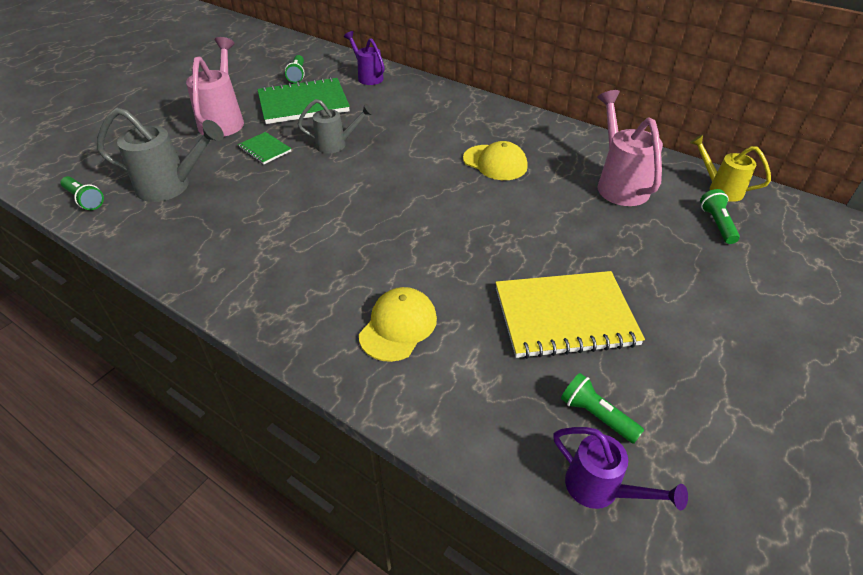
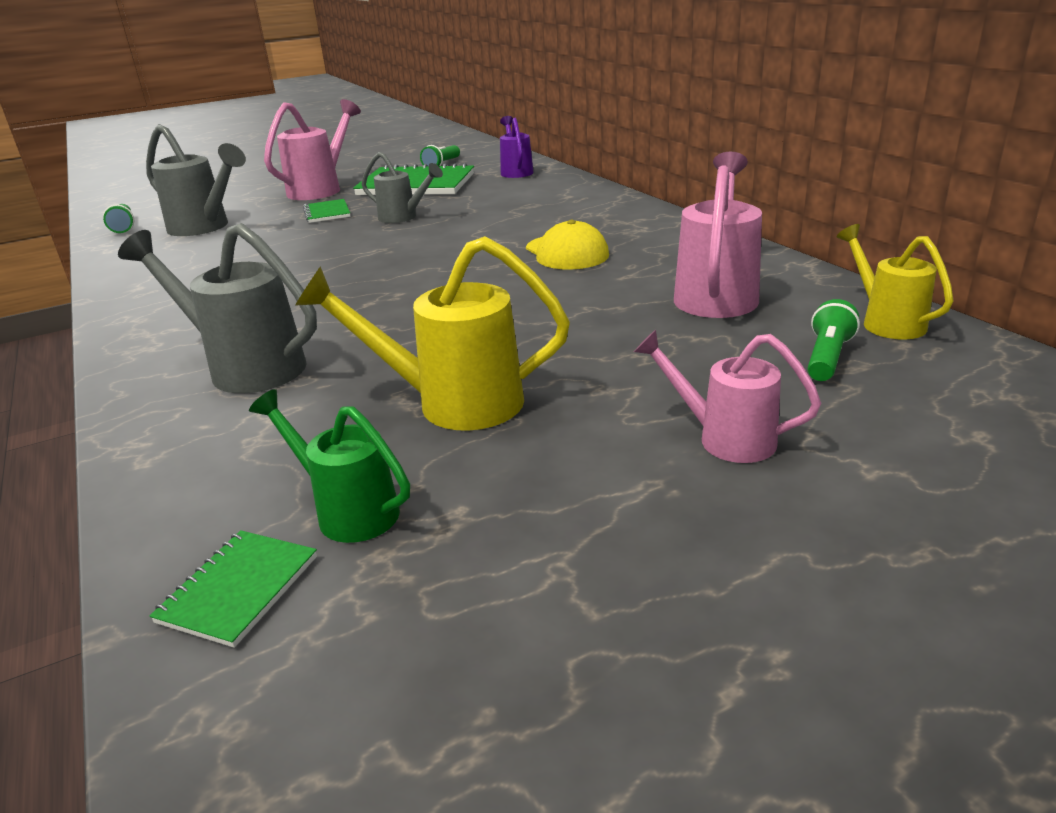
camera: 30 degrees right, 15 degrees down
yellow cap [359,287,437,362] -> grey watering can [118,223,317,393]
yellow notebook [495,271,645,359] -> yellow watering can [295,236,570,431]
purple watering can [553,427,688,510] -> green notebook [150,530,317,648]
green flashlight [561,373,644,444] -> green watering can [249,389,410,543]
none -> pink watering can [634,330,821,463]

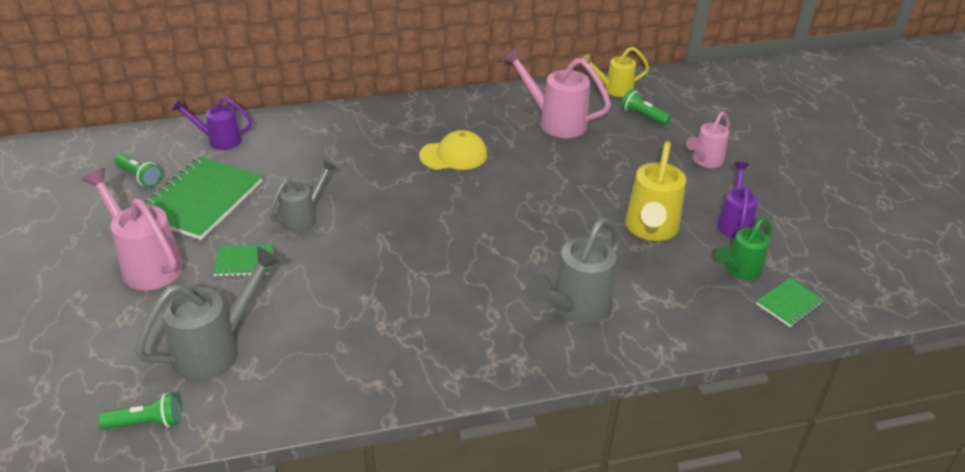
camera: 80 degrees left, 10 degrees up
green notebook [150,530,317,648] -> green notebook turned 75 degrees counterclockwise [756,278,824,327]
none -> purple watering can [717,162,758,238]

